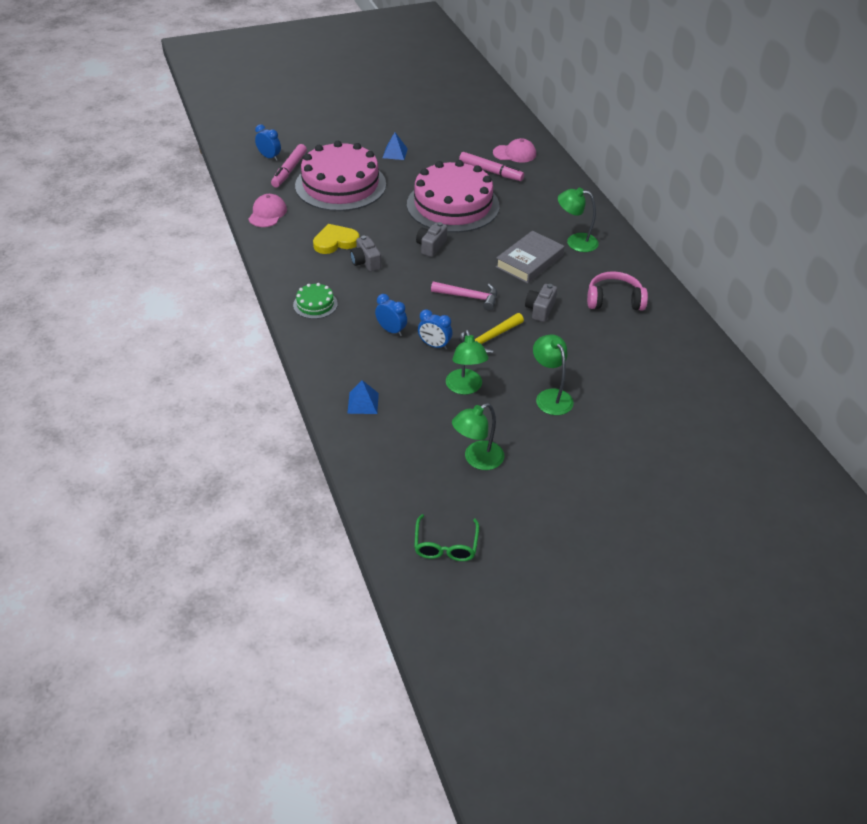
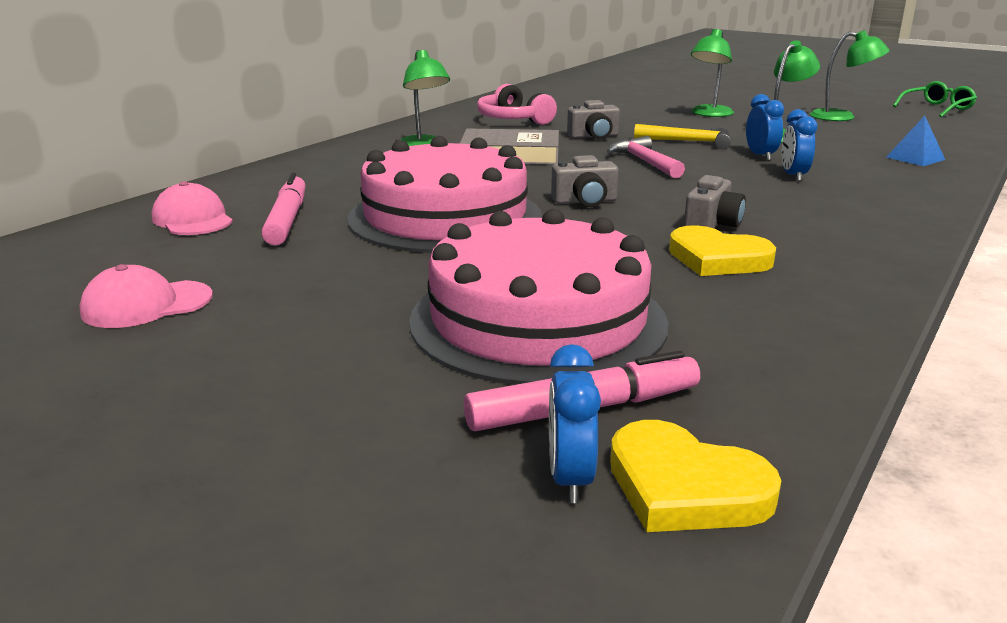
camera: 125 degrees left, 20 degrees down
pink cap [248,194,287,227] -> pink cap moved to [80,264,213,328]
green cake [293,283,338,319] -> none
blue pyramid [383,132,408,160] -> none
none -> yellow heart [610,420,781,532]

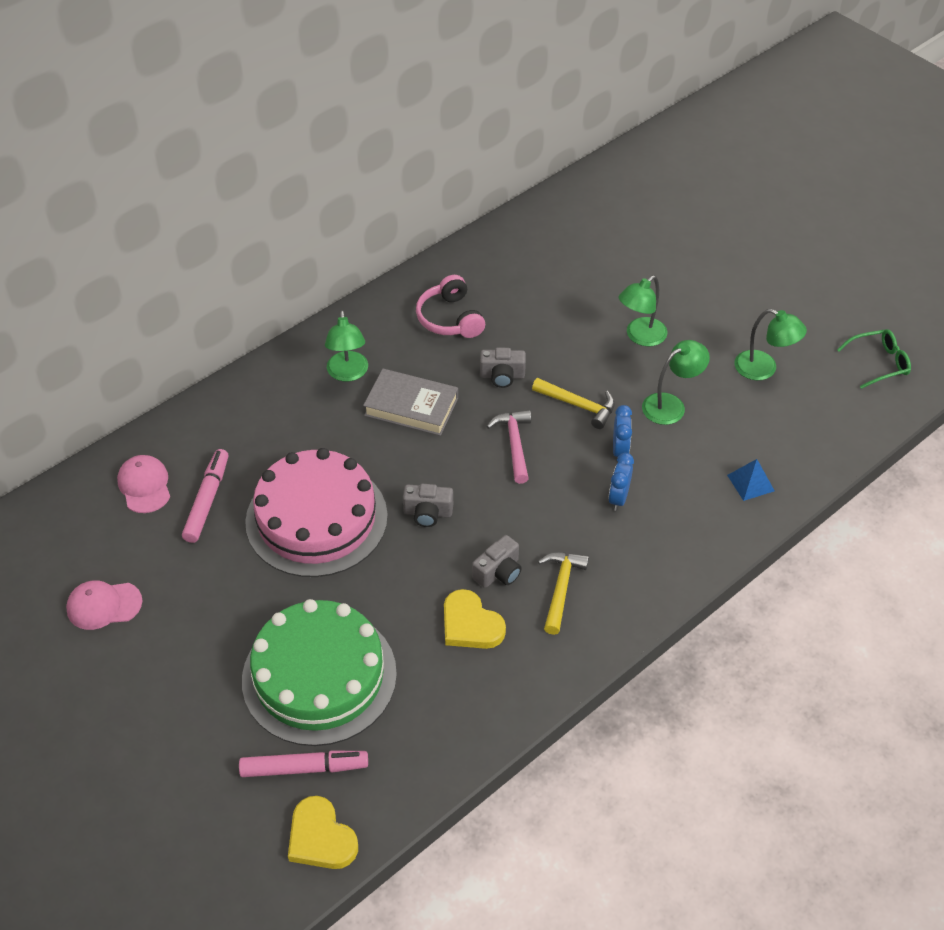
camera: 15 degrees right, 25 degrees up
pink cake [409,209,669,385] -> green cake [242,599,397,746]
blue clock [549,344,601,503] -> none
none -> yellow hammer [538,552,589,635]

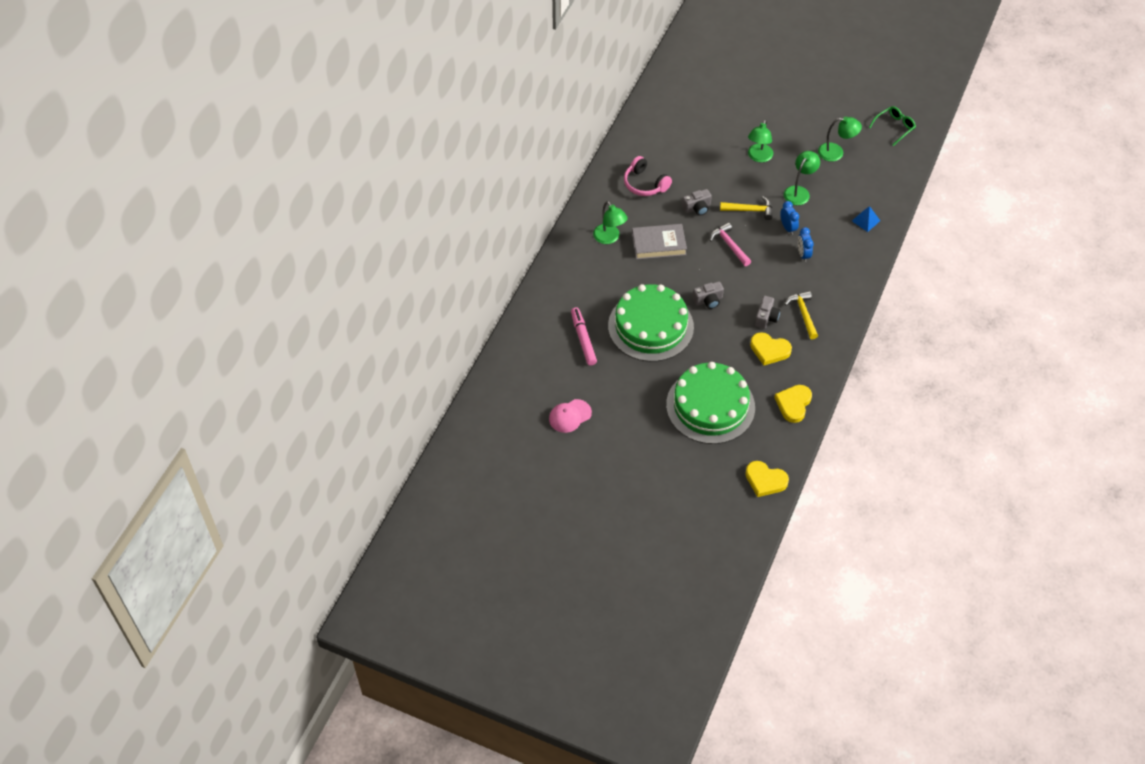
camera: 25 degrees left, 5 degrees up
pink cap [117,455,170,513] -> none
pink marker [239,750,368,777] -> none
pink cake [245,448,388,577] -> green cake [608,284,694,362]
none -> yellow heart [774,385,812,423]

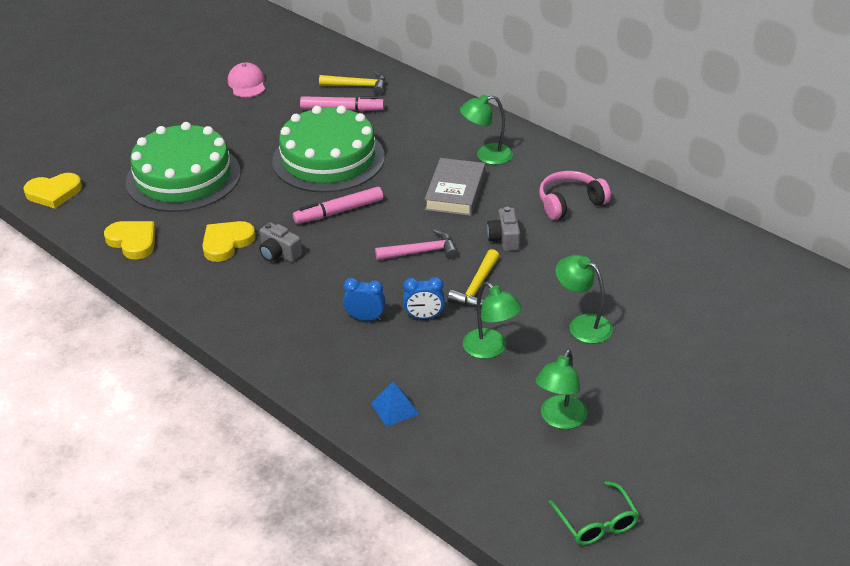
camera: 110 degrees right, 15 degrees down
grey camera [692,281,724,309] -> pink marker [293,187,383,224]
yellow heart [745,461,789,497] -> yellow heart turned 150 degrees counterclockwise [23,173,82,209]
yellow hammer [785,291,818,339] -> yellow hammer moved to [319,71,385,95]

